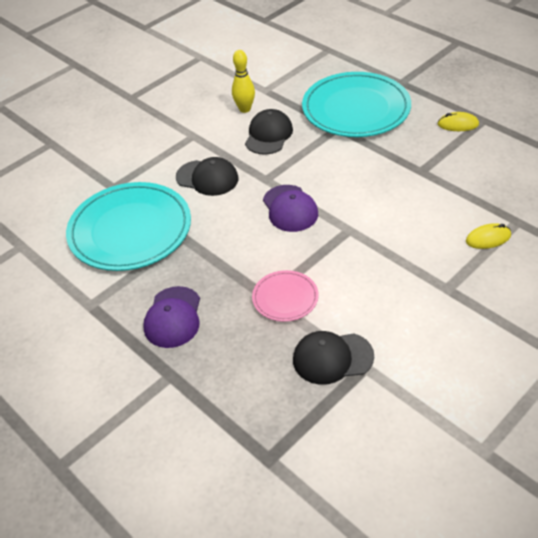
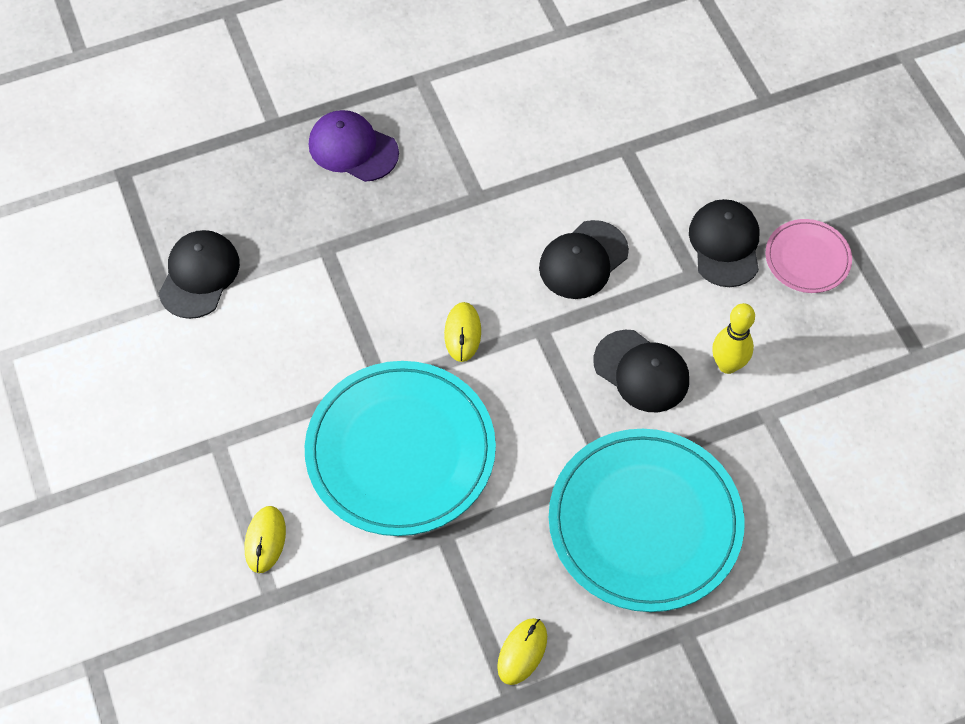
camera: 110 degrees right, 15 degrees up
turquoise plate [66,182,191,271] -> turquoise plate moved to [305,361,496,536]
pink plate [252,270,319,322] -> pink plate moved to [766,219,852,293]
purple cap [263,185,318,232] -> yellow mouse [444,302,481,362]
none -> black cap [689,199,760,287]

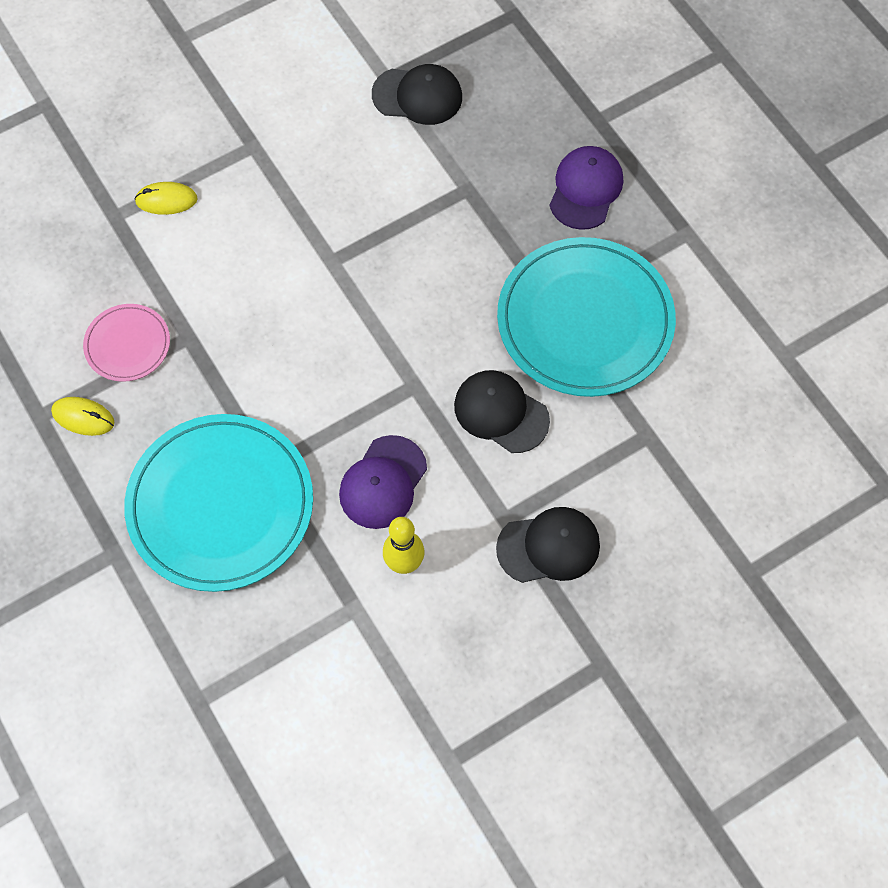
camera: 80 degrees right, 5 degrees up
turquoise plate [305,361,496,536] -> turquoise plate moved to [497,237,676,397]
yellow mouse [444,302,481,362] -> none
black cap [593,330,689,412] -> purple cap [339,435,427,529]
pink plate [766,219,852,293] -> pink plate moved to [83,304,170,382]

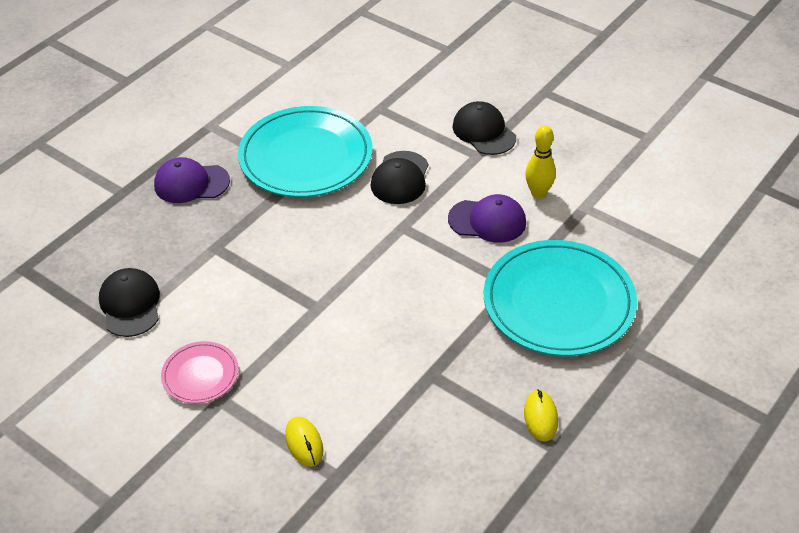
camera: 110 degrees left, 20 degrees down
pink plate [83,304,170,382] -> pink plate moved to [161,341,239,404]

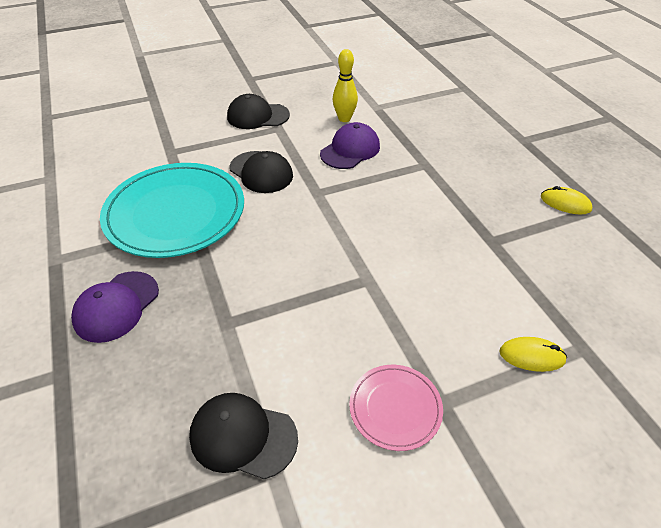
camera: 60 degrees left, 0 degrees up
turquoise plate [484,240,637,356] -> none

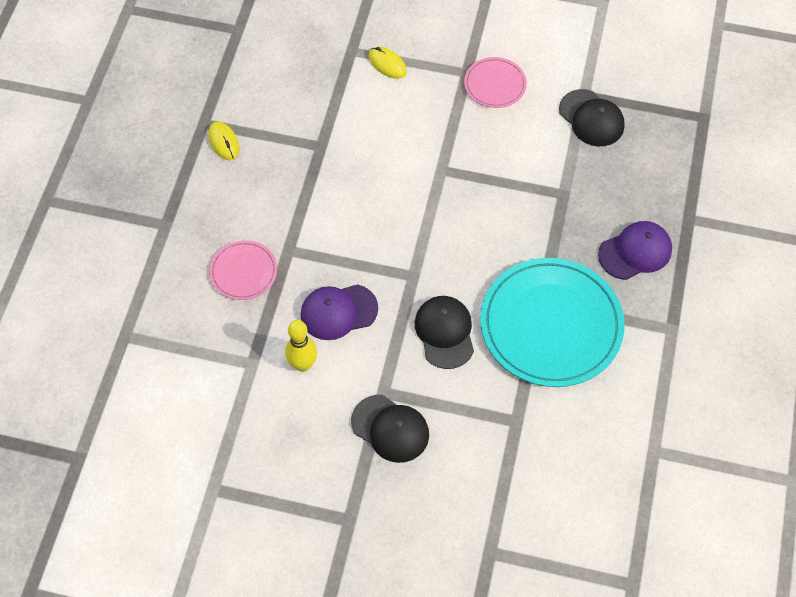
camera: 145 degrees left, 15 degrees up
none -> pink plate [209,240,277,300]

